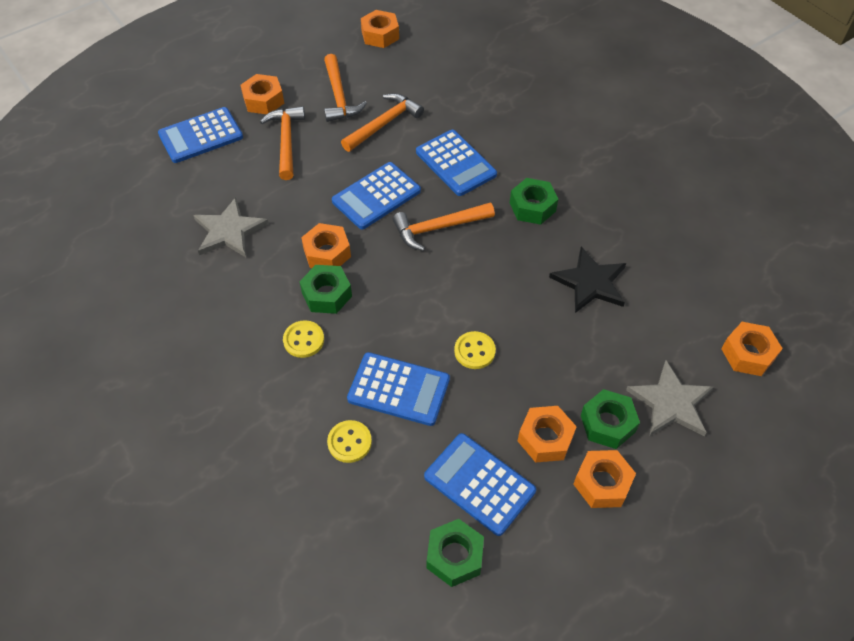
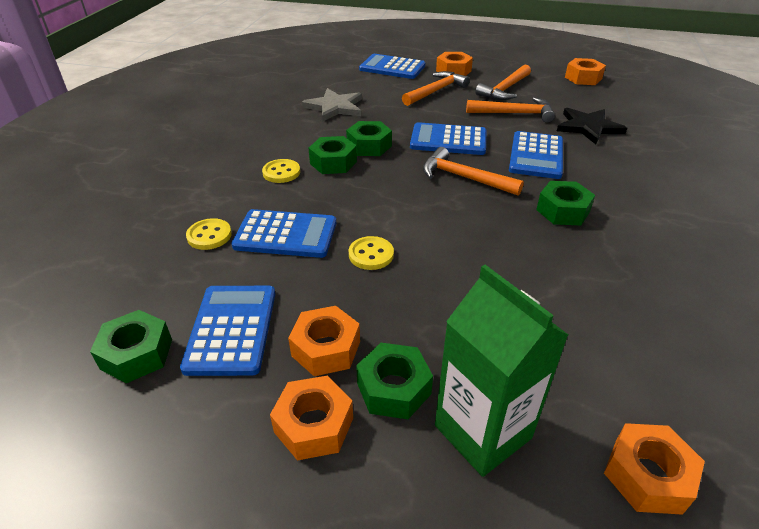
camera: 50 degrees right, 15 degrees down
orange nut [301,223,351,268] -> green nut [346,121,392,156]
blue calculator [347,352,450,426] -> blue calculator turned 60 degrees counterclockwise [231,209,336,258]
black star [549,247,626,313] -> black star moved to [557,108,627,144]
grey star [626,360,714,436] -> green carton [435,265,568,477]

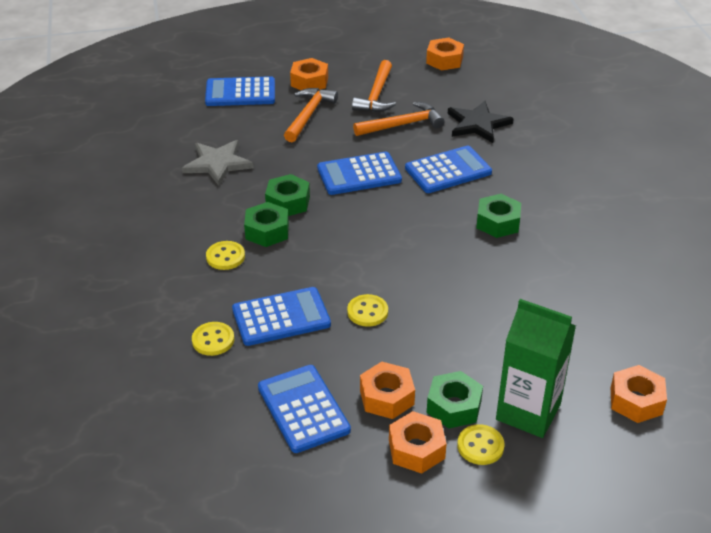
camera: 25 degrees left, 0 degrees up
green nut [90,310,172,383] -> none
orange hammer [423,147,524,196] -> none
blue calculator [509,131,563,179] -> blue calculator turned 105 degrees counterclockwise [405,146,492,193]
none -> yellow button [457,424,505,465]

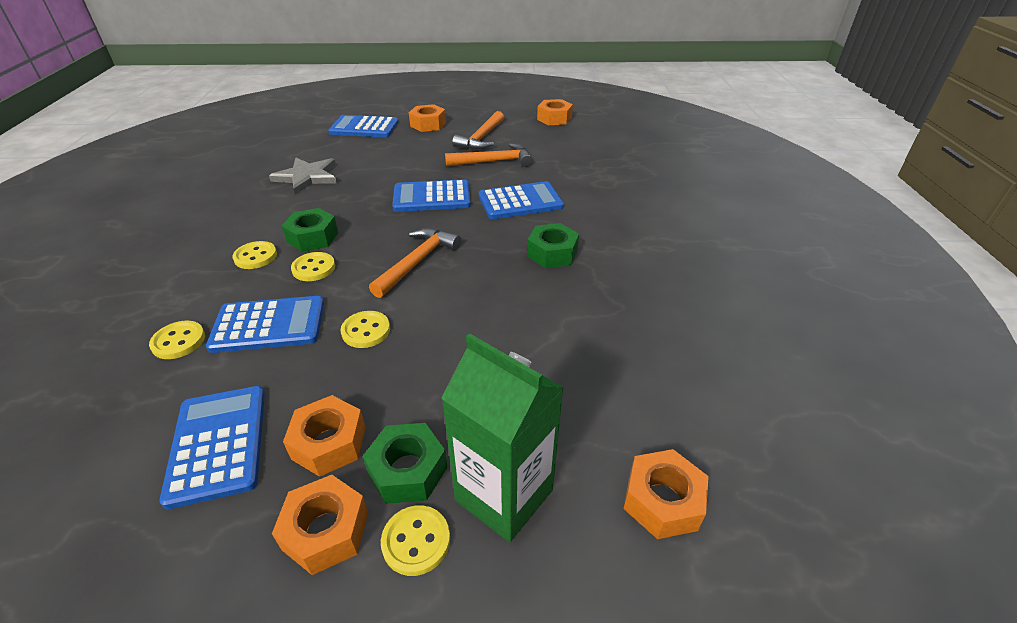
camera: 10 degrees right, 0 degrees up
green nut [265,174,310,216] -> none
orange hammer [284,88,338,142] -> orange hammer moved to [369,228,461,298]
black star [448,101,514,143] -> none
none -> yellow button [291,252,335,281]

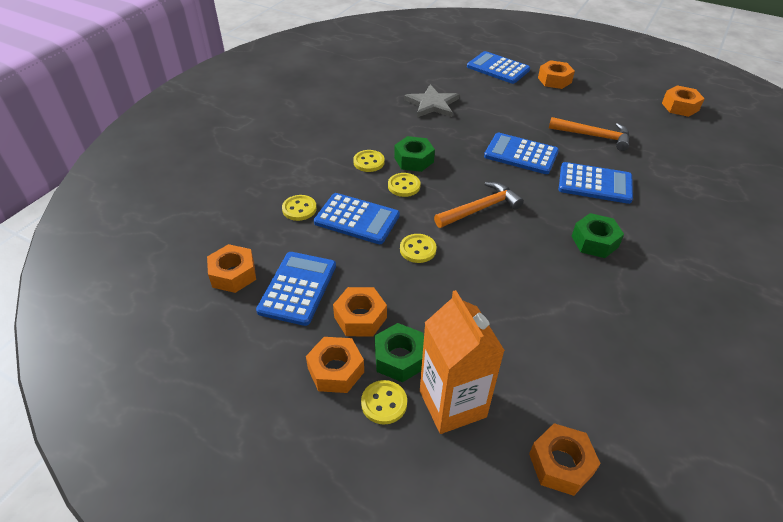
camera: 30 degrees right, 5 degrees up
green carton [441,333,564,542] -> orange carton [420,290,505,434]
orange hammer [452,111,504,150] -> none
none -> orange nut [207,244,256,293]

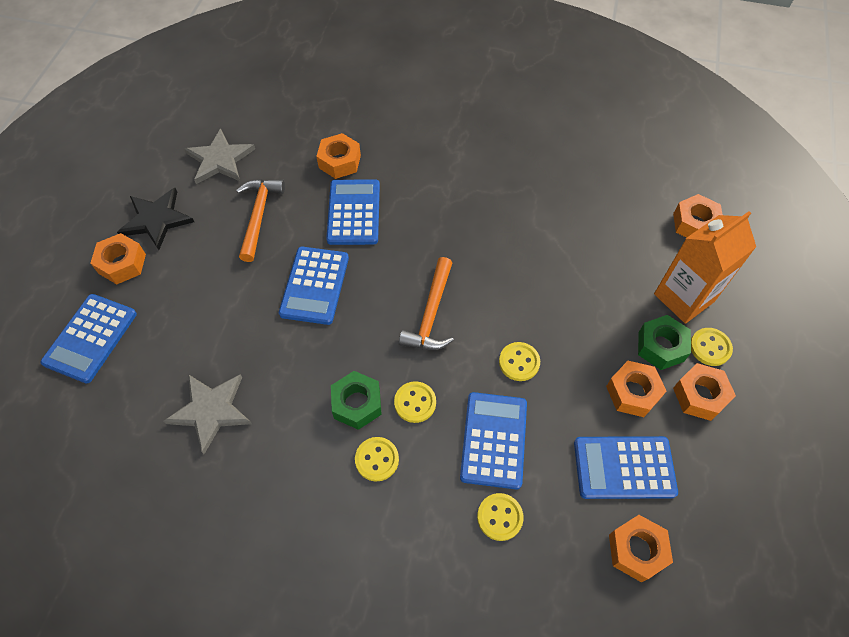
camera: 105 degrees left, 15 degrees up
orange hammer [434,182,524,228] -> orange hammer turned 120 degrees counterclockwise [399,257,454,350]
green nut [572,213,624,258] -> none
orange nut [662,85,705,117] -> orange nut moved to [316,133,361,179]
none -> black star [117,188,194,250]
none -> grey star [184,128,255,184]

